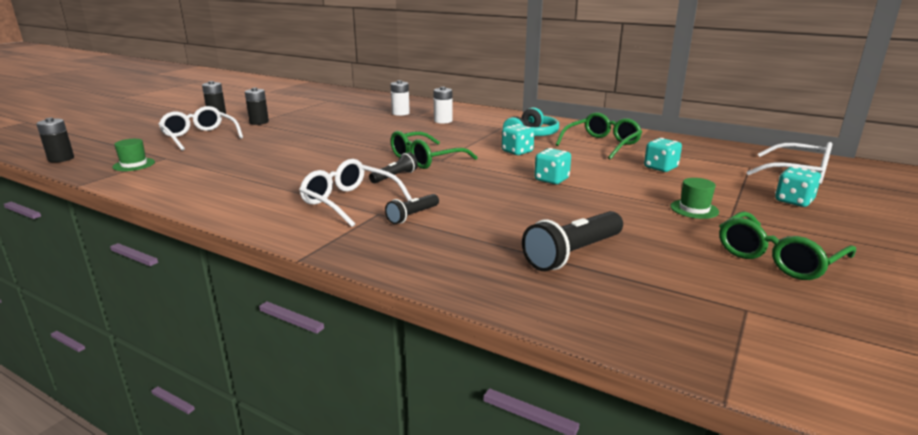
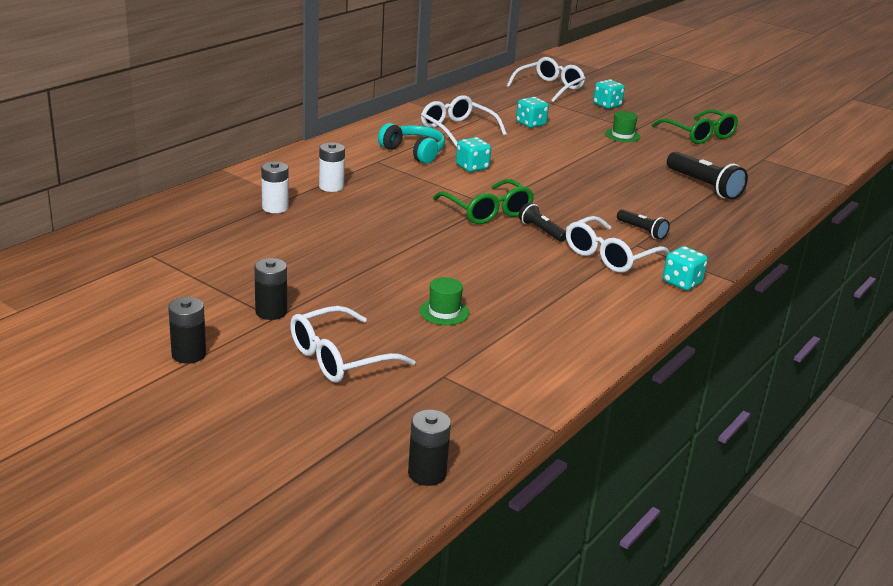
camera: 85 degrees left, 5 degrees up
green hat [112,139,155,171] -> green hat moved to [419,277,469,325]
turquoise dice [534,148,571,184] -> turquoise dice moved to [663,246,708,291]
green glasses [556,112,642,160] -> white glasses [421,95,507,147]

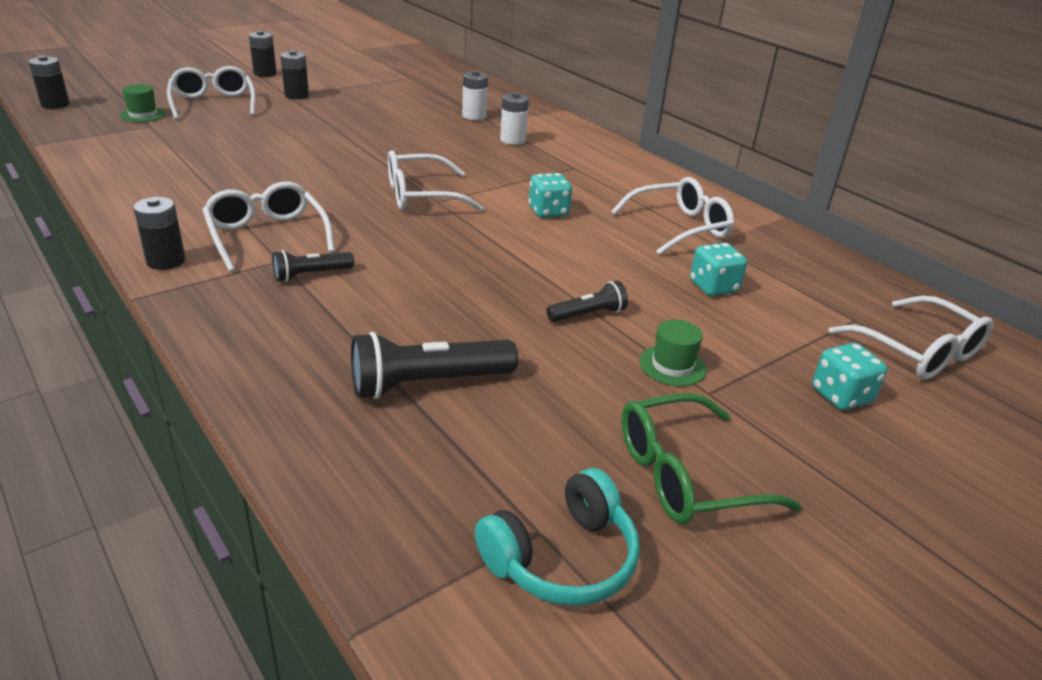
camera: 105 degrees right, 5 degrees up
turquoise headphones [378,123,445,164] -> turquoise headphones moved to [475,468,640,606]
green hat [419,277,469,325] -> green hat moved to [120,85,166,122]
green glasses [433,179,534,224] -> white glasses [388,150,484,211]
black flashlight [519,202,566,242] -> black flashlight moved to [547,281,628,322]
turquoise dice [663,246,708,291] -> black battery [133,197,185,270]

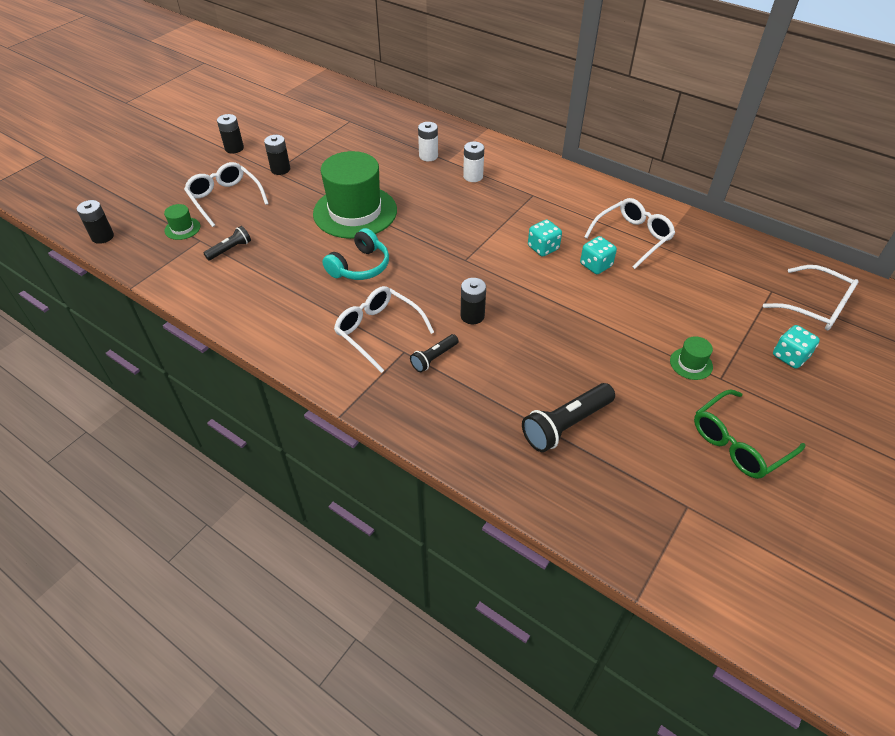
camera: 15 degrees left, 15 degrees up
black battery [133,197,185,270] -> black battery moved to [461,278,486,324]
white glasses [388,150,484,211] -> none
turquoise headphones [475,468,640,606] -> turquoise headphones moved to [322,228,389,280]
black flashlight [547,281,628,322] -> black flashlight moved to [204,226,251,260]
turquoise dice [690,243,747,296] -> turquoise dice moved to [580,236,617,274]
none -> green hat [313,151,397,239]

